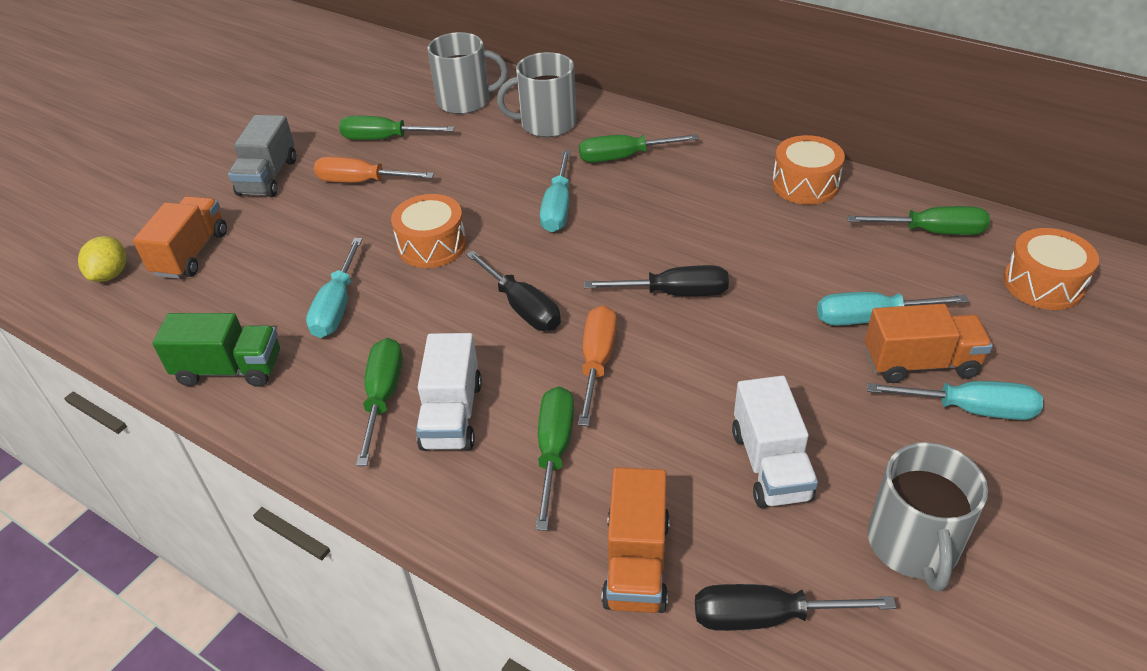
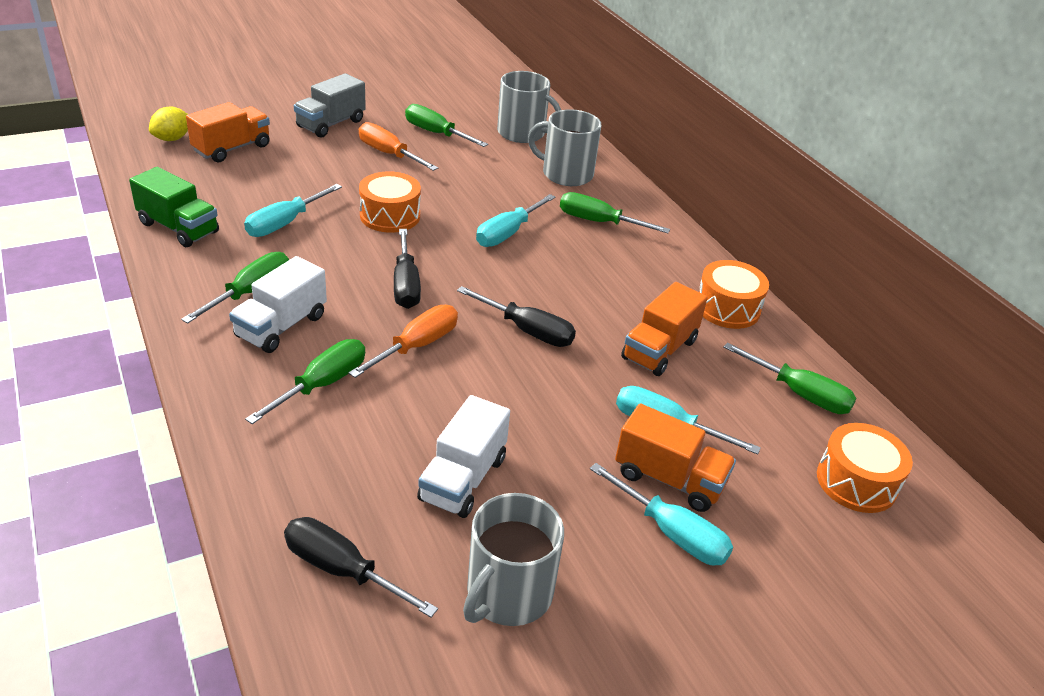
camera: 25 degrees right, 5 degrees down
orange truck [602,467,670,613] -> orange truck moved to [621,282,708,376]

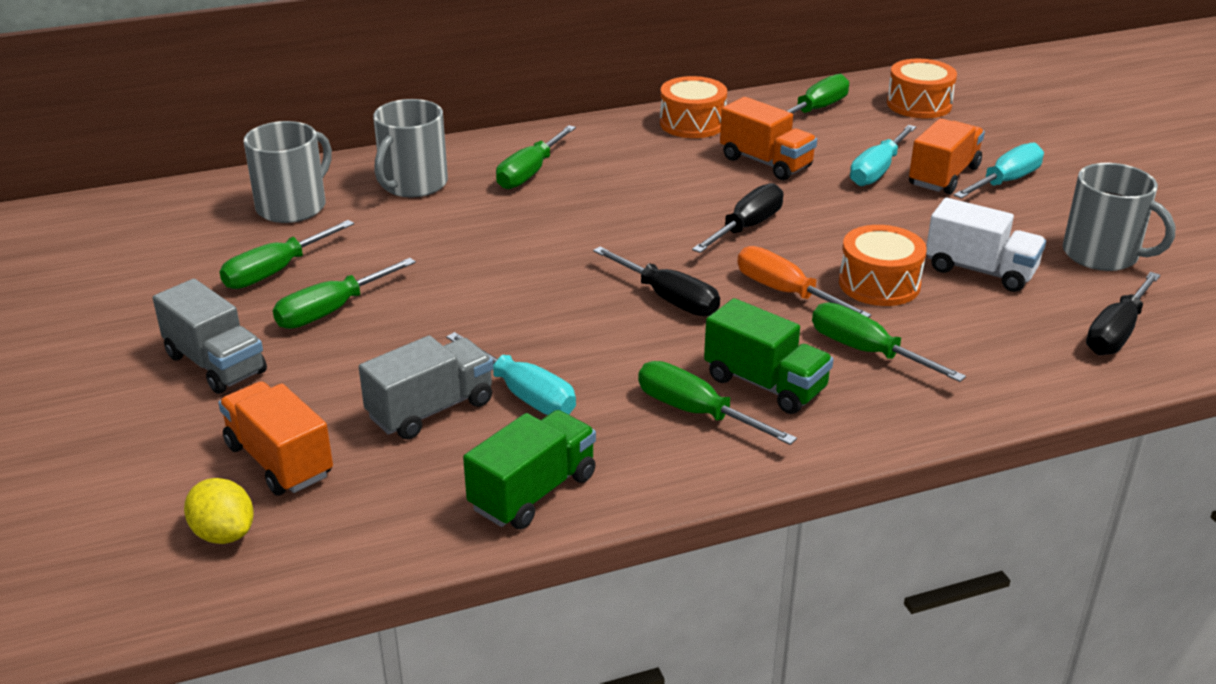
camera: 80 degrees left, 5 degrees down
white truck [229,256,327,353] -> green truck [704,298,834,414]
orange screwdriver [359,122,438,171] -> green screwdriver [273,258,416,329]
orange drum [359,171,421,233] -> orange drum moved to [839,225,927,306]
black screwdriver [394,229,421,309] -> black screwdriver turned 45 degrees clockwise [593,247,720,316]
turquoise screwdriver [476,194,556,247] -> none
none -> grey truck [359,335,493,440]

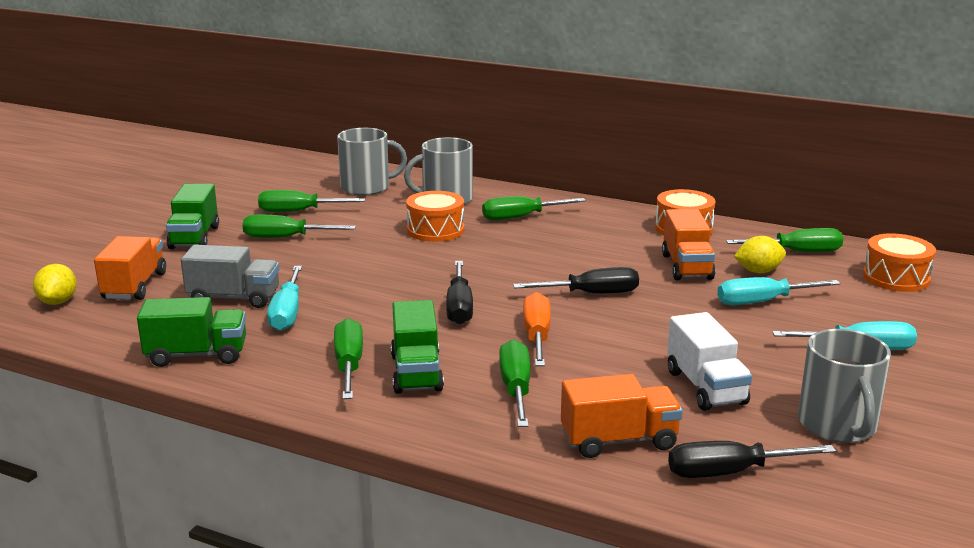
camera: 45 degrees right, 10 degrees down
grey truck [153,279,267,394] -> green truck [166,184,219,249]
orange drum [839,225,927,306] -> orange drum moved to [406,191,464,242]
orange truck [909,118,985,194] -> orange truck moved to [561,374,683,458]
none -> yellow lemon [734,236,786,273]

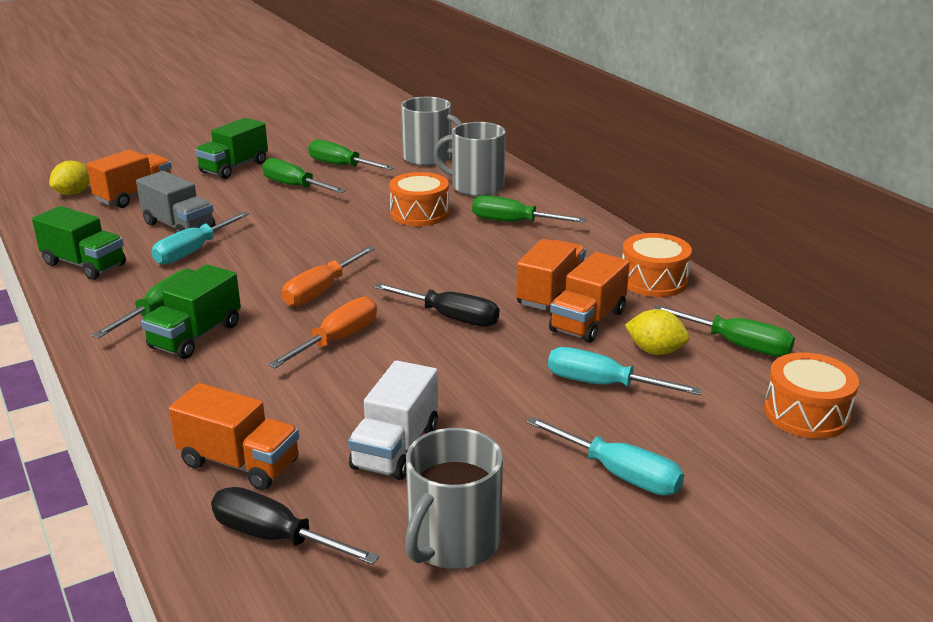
camera: 35 degrees right, 5 degrees up
black screwdriver [446,261,473,325] -> orange screwdriver [282,246,375,306]
green screwdriver [499,339,530,427] -> none
none -> orange truck [516,239,586,310]

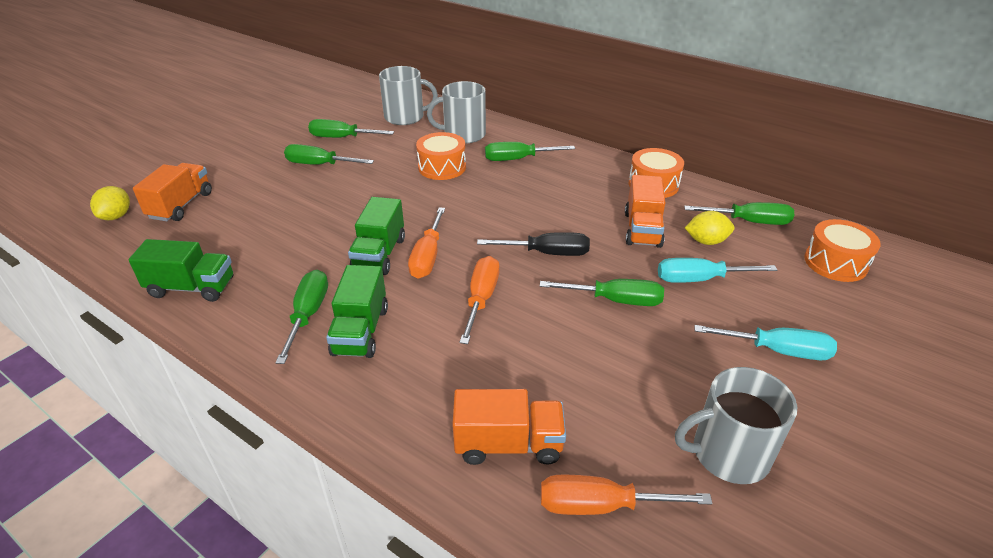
camera: 25 degrees left, 10 degrees up
grey truck [136,171,215,233] -> none
turquoise screwdriver [152,212,249,265] -> none
green truck [195,118,268,179] -> green truck moved to [348,197,405,275]
black screwdriver [211,487,380,565] -> orange screwdriver [541,475,713,515]
white truck [348,360,438,480] -> none
grey mug [405,428,503,569] -> grey mug turned 75 degrees clockwise [675,367,797,484]
orange truck [516,239,586,310] -> none
none -> green screwdriver [540,279,664,306]

